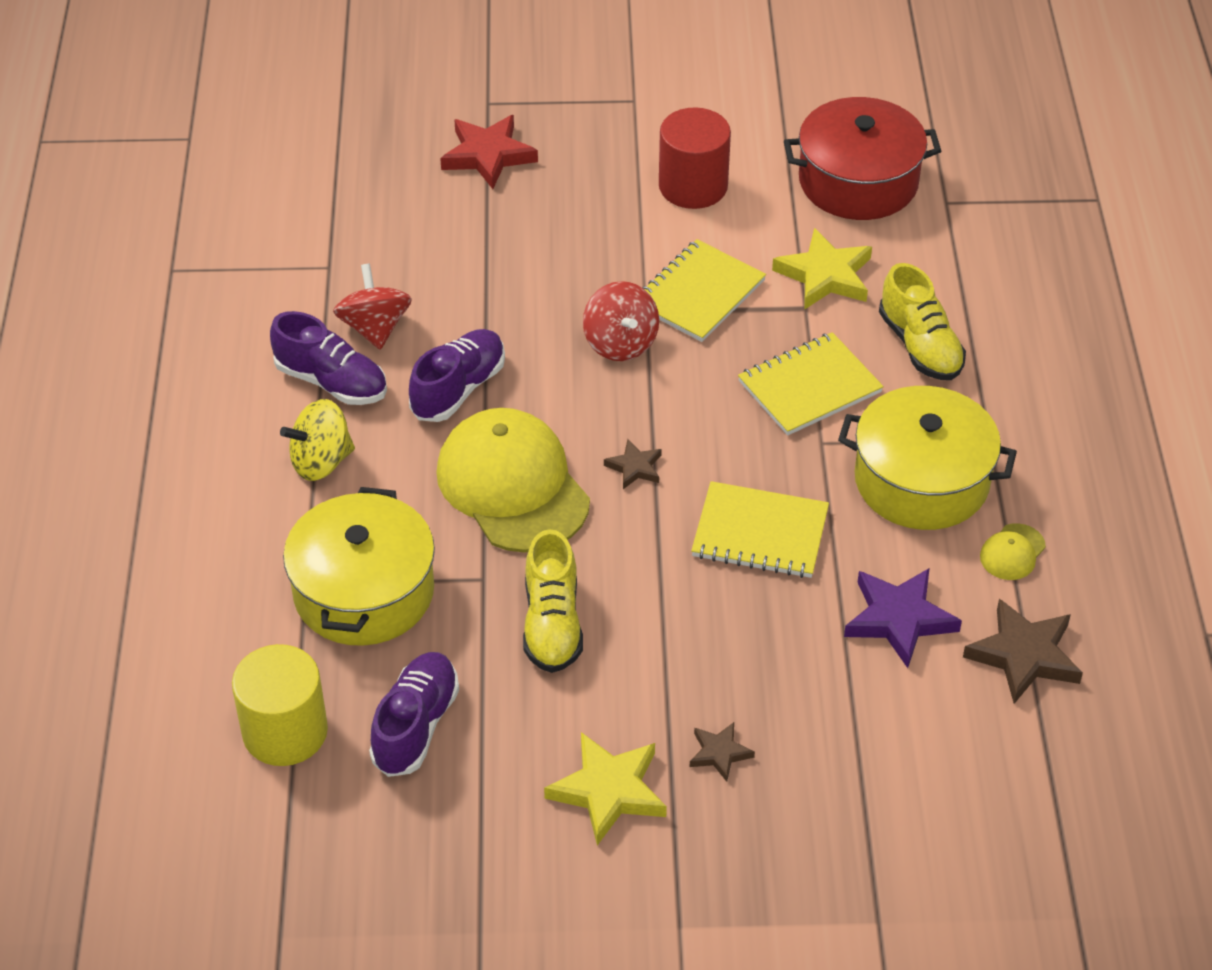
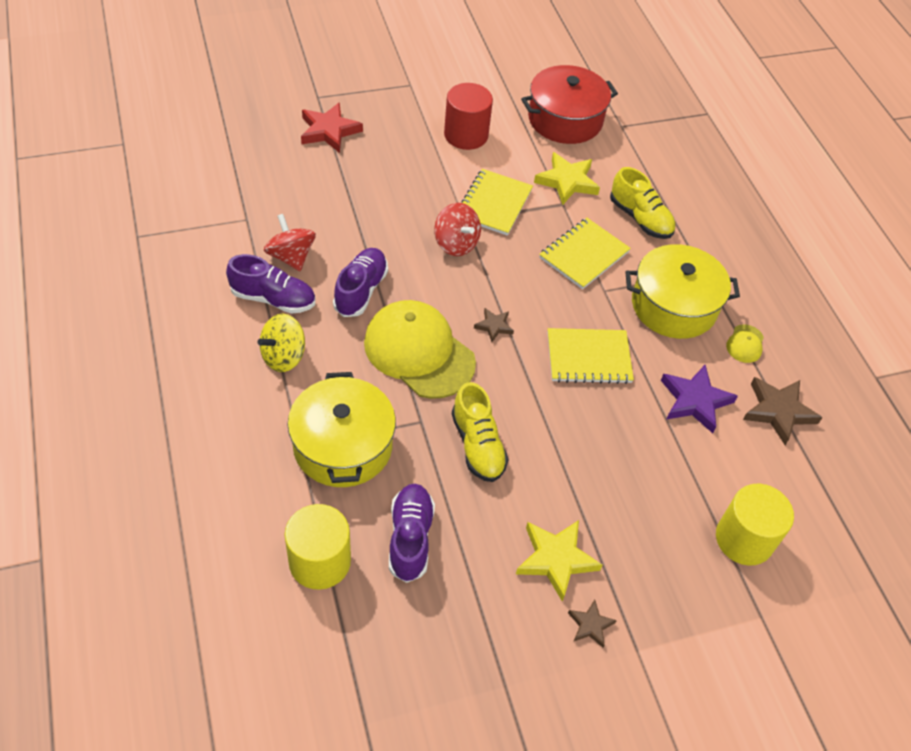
camera: 20 degrees left, 5 degrees up
brown star [690,722,755,782] -> brown star moved to [568,600,617,648]
none -> yellow cylinder [716,484,794,565]

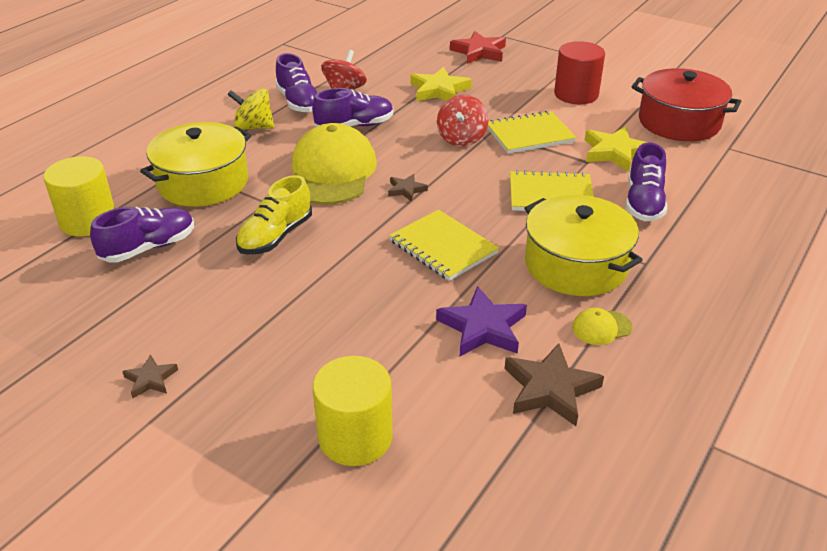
camera: 55 degrees right, 15 degrees down
yellow star [516,520,603,602] -> yellow star moved to [411,67,472,101]
yellow shoe [610,167,676,239] -> purple shoe [626,143,667,221]

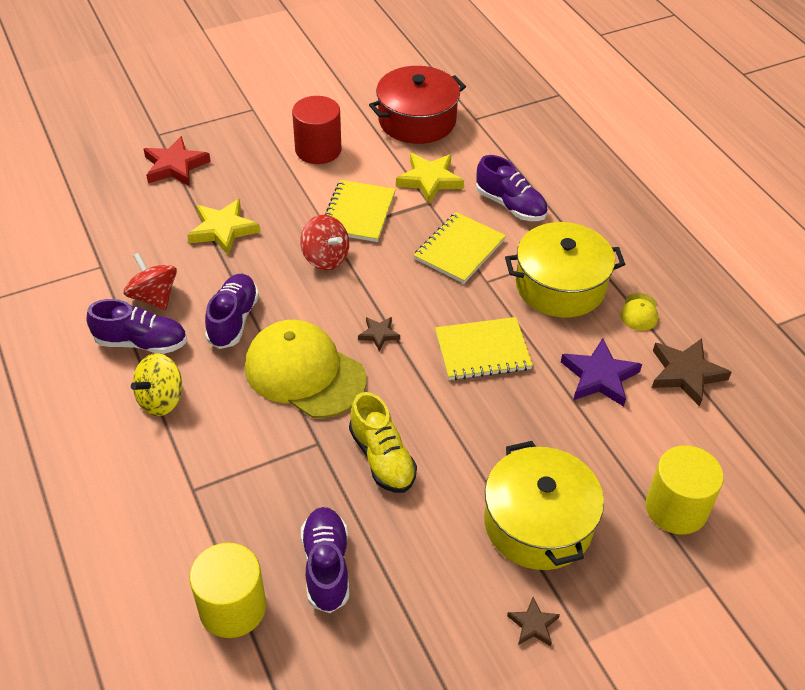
camera: 60 degrees left, 10 degrees up
yellow pot [140,122,251,207] -> yellow pot moved to [484,441,604,570]

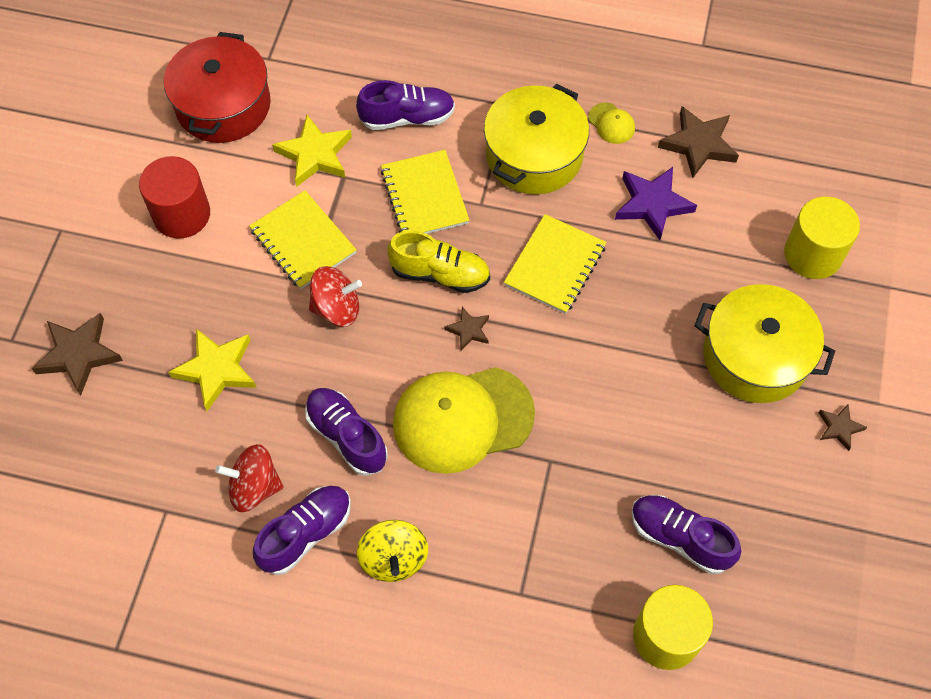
camera: 50 degrees left, 15 degrees up
red star [144,136,211,186] -> brown star [31,313,123,395]
yellow shoe [349,392,417,493] -> yellow shoe moved to [387,230,490,293]

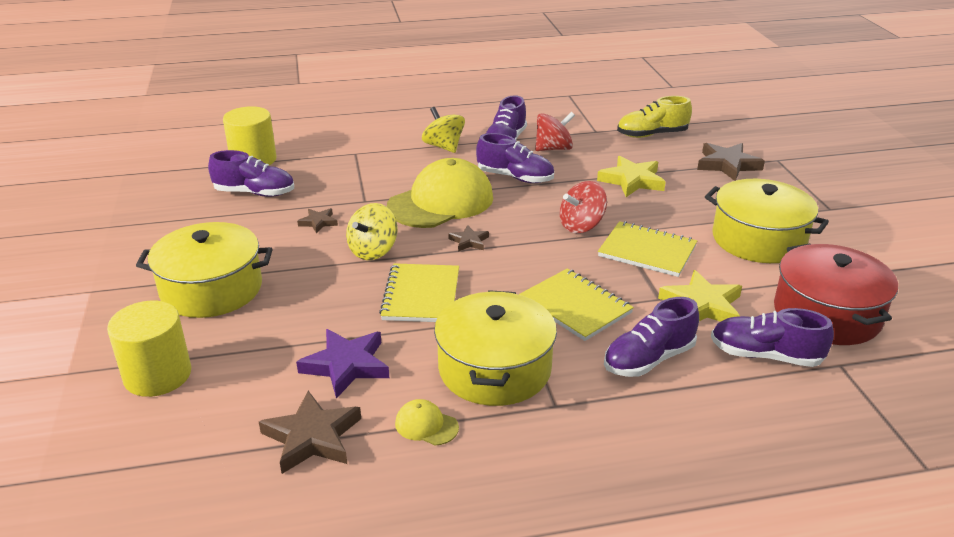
camera: 155 degrees right, 30 degrees down
red cylinder [139,156,210,239] -> yellow pot [705,179,829,263]
yellow shoe [387,230,490,293] -> yellow shoe moved to [617,96,692,138]
brown star [818,404,867,451] -> brown star moved to [297,208,338,233]
none -> yellow spinning top [346,203,398,260]
none -> purple shoe [711,308,834,367]

